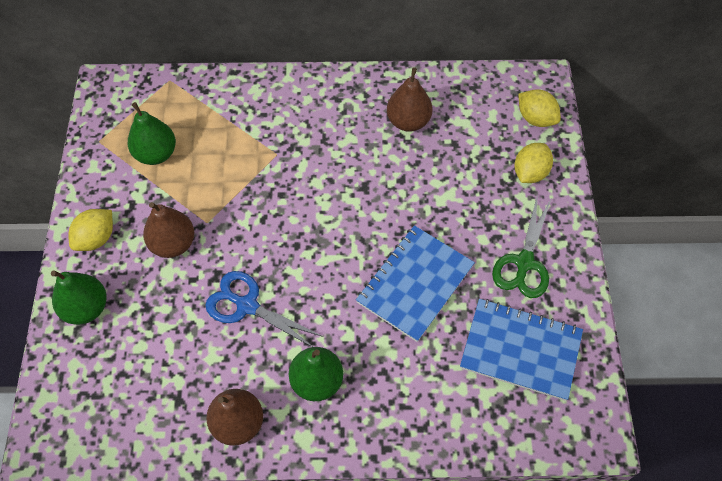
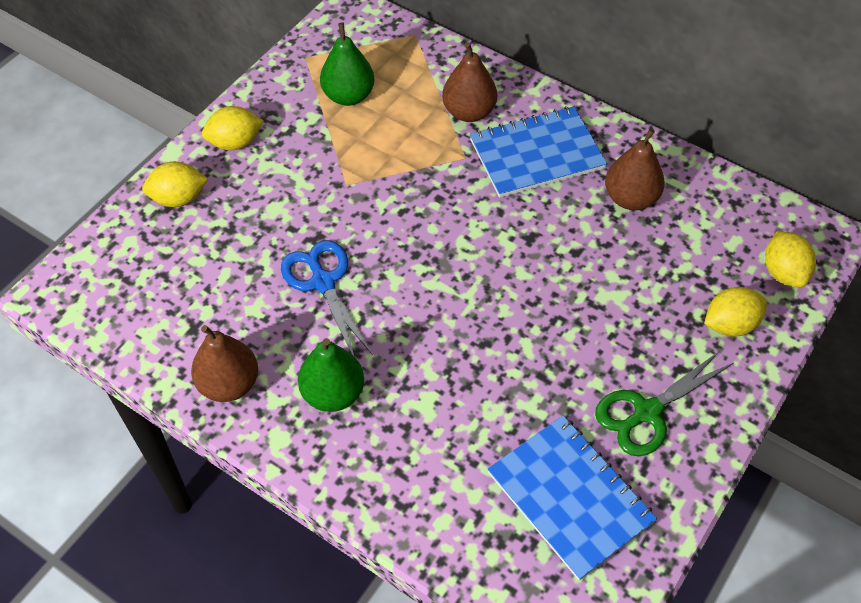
camera: 35 degrees right, 5 degrees down
green pear [51,270,107,325] -> yellow lemon [142,162,208,207]
brown pear [143,202,195,258] -> brown pear moved to [442,42,497,122]
blue notebook [356,225,475,342] -> blue notebook moved to [470,106,607,198]

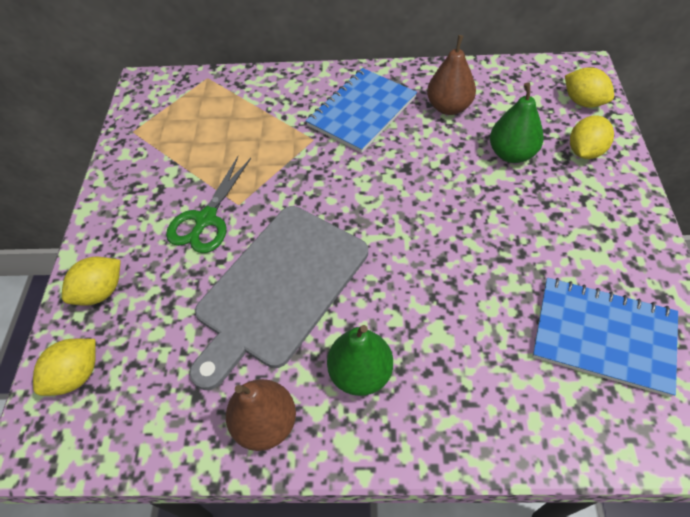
camera: 30 degrees left, 0 degrees up
yellow lemon [202,106,264,150] -> yellow lemon moved to [33,339,96,396]
blue scissors [281,240,373,356] -> grey cutting board [189,206,368,390]
green pear [320,23,375,106] -> green pear moved to [490,82,544,163]
brown pear [442,42,497,122] -> none
green scissors [595,351,733,457] -> green scissors moved to [166,156,251,253]

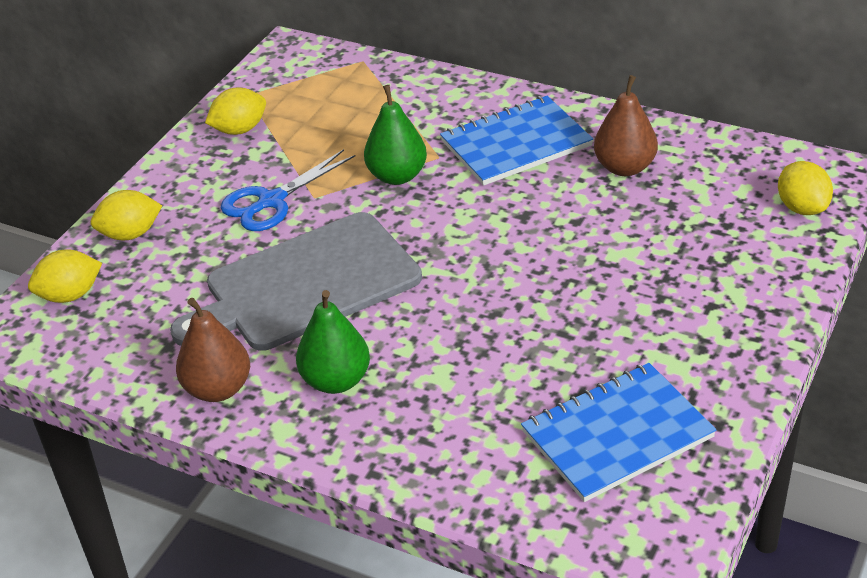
camera: 25 degrees right, 15 degrees down
green scissors [166,156,251,253] -> blue scissors [221,149,356,231]
green pear [490,82,544,163] -> green pear moved to [364,85,427,185]
blue notebook [532,278,678,397] -> blue notebook turned 75 degrees counterclockwise [521,363,717,502]
yellow lemon [570,116,614,159] -> yellow lemon moved to [205,88,266,135]

